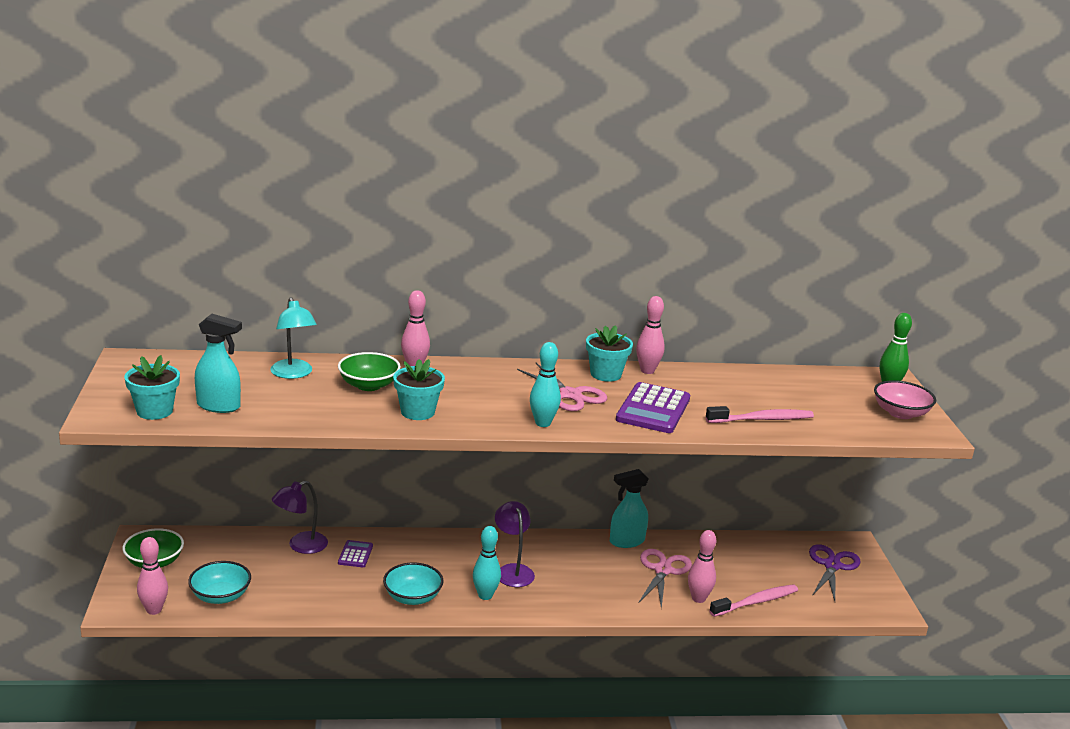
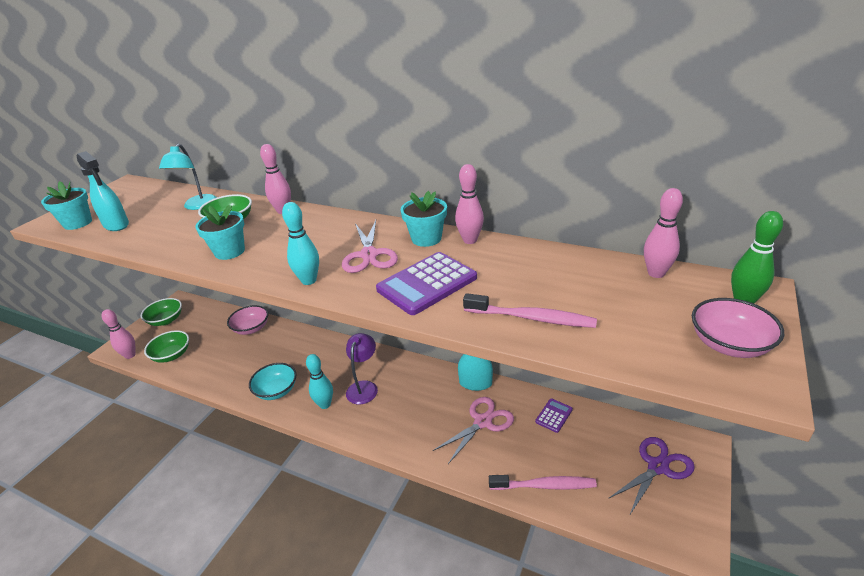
camera: 35 degrees right, 10 degrees up
turquoise bowl [188,561,251,604] -> green bowl [144,330,189,363]
purple lamp [272,481,328,554] -> pink bowl [227,305,268,335]
purple calculator [338,540,373,567] -> purple calculator moved to [535,399,573,433]
pink bowling pin [688,530,716,603] -> pink bowling pin moved to [644,188,683,278]

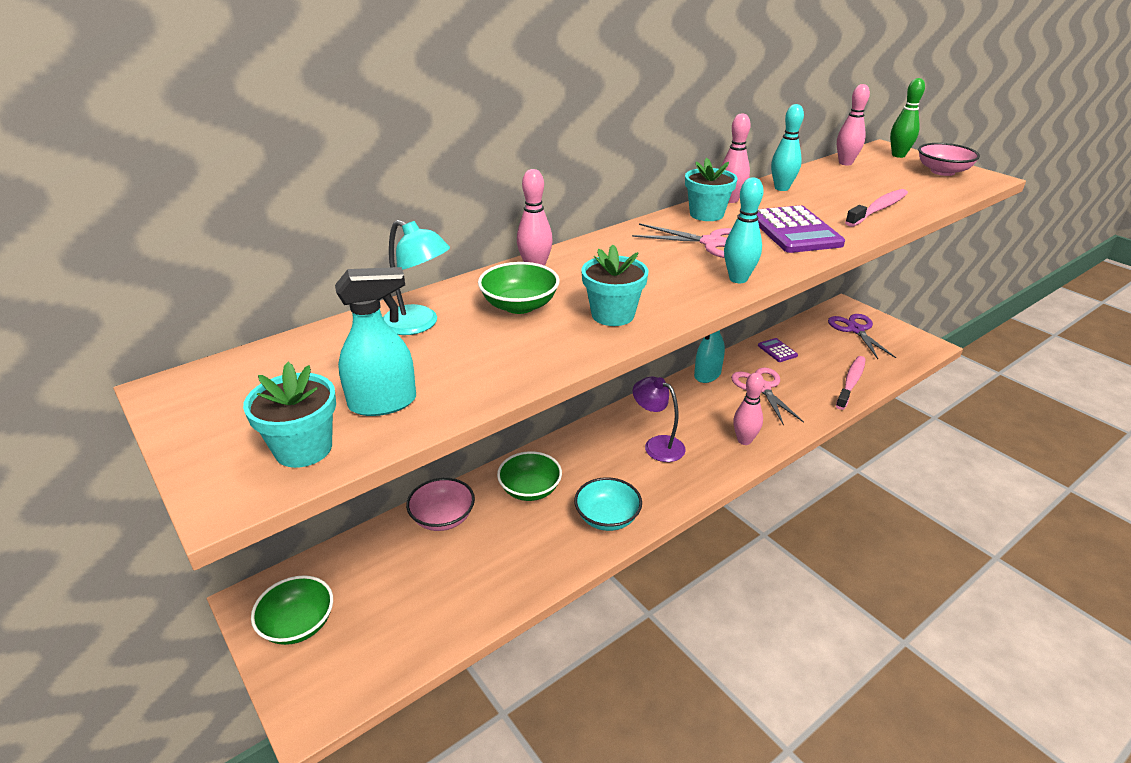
camera: 65 degrees left, 0 degrees up
pink bowling pin [102,309,136,359] -> pink bowling pin moved to [733,373,764,445]
green bowl [144,330,189,363] -> green bowl moved to [497,451,562,501]
turquoise bowling pin [306,354,333,409] -> turquoise bowling pin moved to [771,104,804,191]

